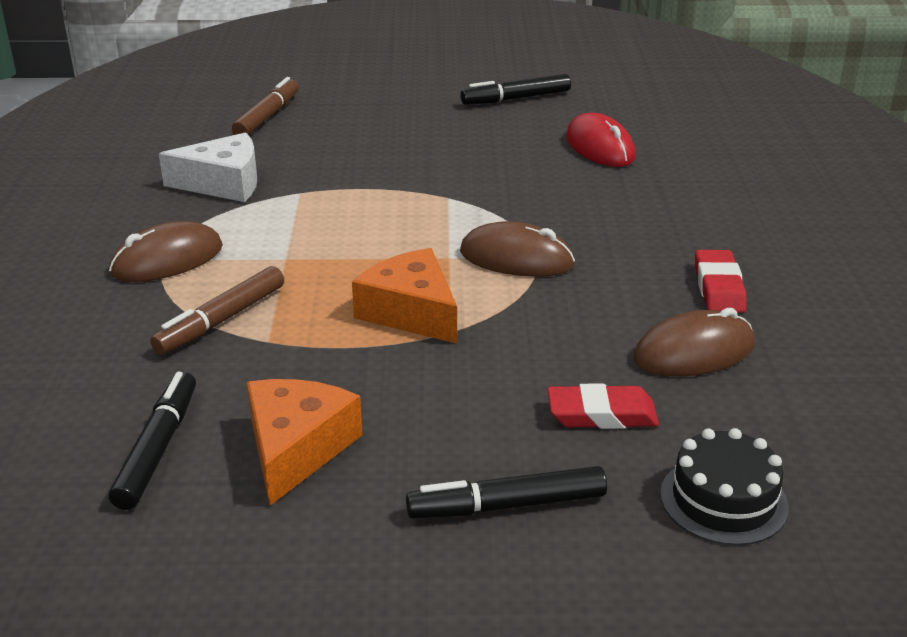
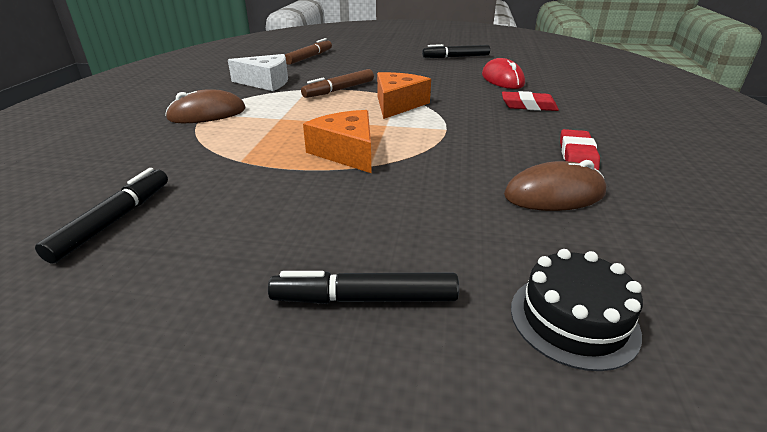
camera: 10 degrees right, 0 degrees up
brown marker [150,266,284,355] -> brown marker moved to [301,69,374,98]
orange cheese [247,379,362,506] -> orange cheese moved to [377,72,431,119]
brown mouse [460,221,575,277] -> none
red eraser [547,383,659,429] -> red eraser moved to [502,91,559,111]

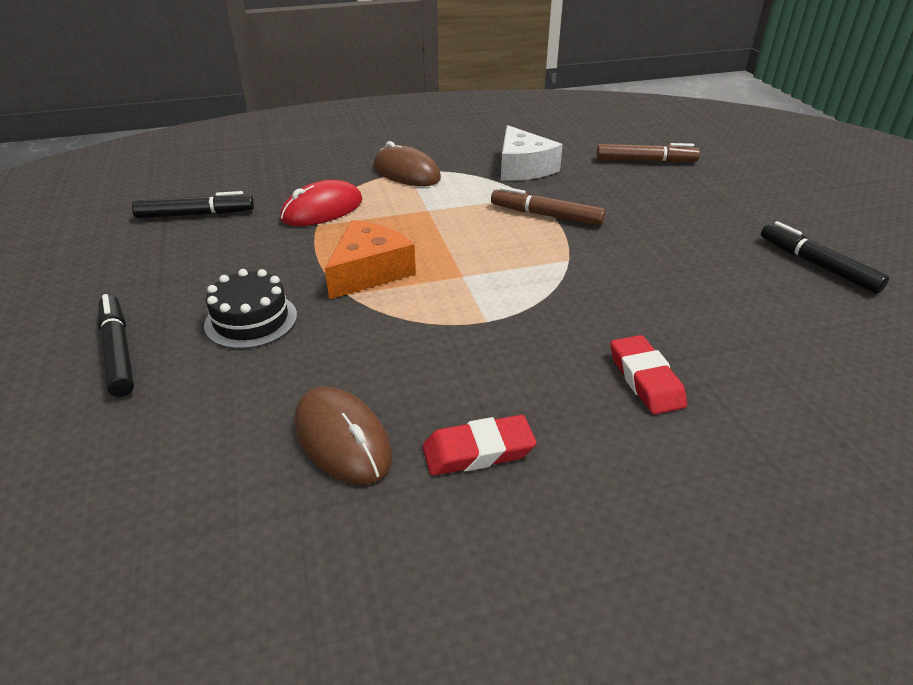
camera: 65 degrees right, 5 degrees up
orange cheese [377,72,431,119] -> none
red mouse [482,58,525,89] -> red mouse moved to [280,180,362,226]
black cake [511,249,643,371] -> black cake moved to [204,269,297,349]

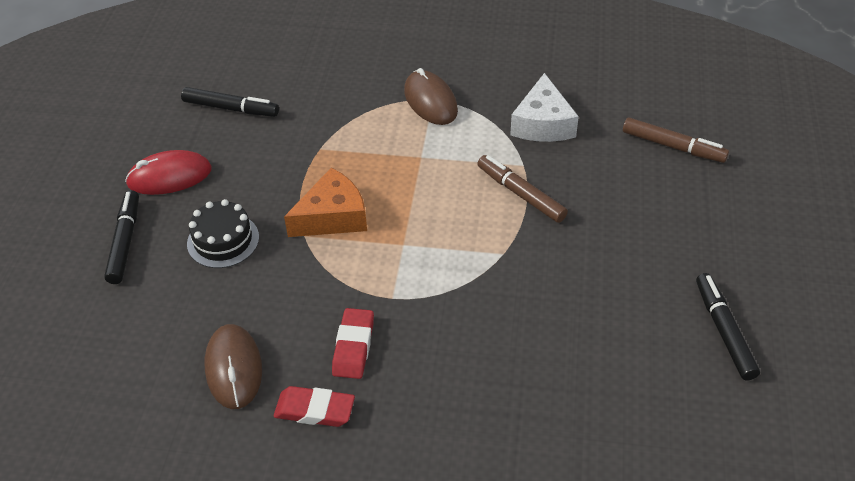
camera: 25 degrees right, 10 degrees up
red mouse [280,180,362,226] -> red mouse moved to [125,150,212,195]
red eraser [610,335,687,415] -> red eraser moved to [332,308,374,379]

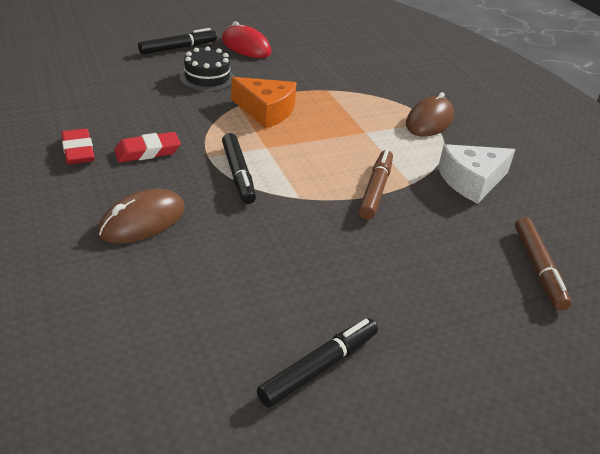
camera: 55 degrees right, 10 degrees down
black marker [181,87,279,117] -> black marker moved to [222,133,256,204]
brown mouse [205,324,262,409] -> brown mouse moved to [98,189,185,244]

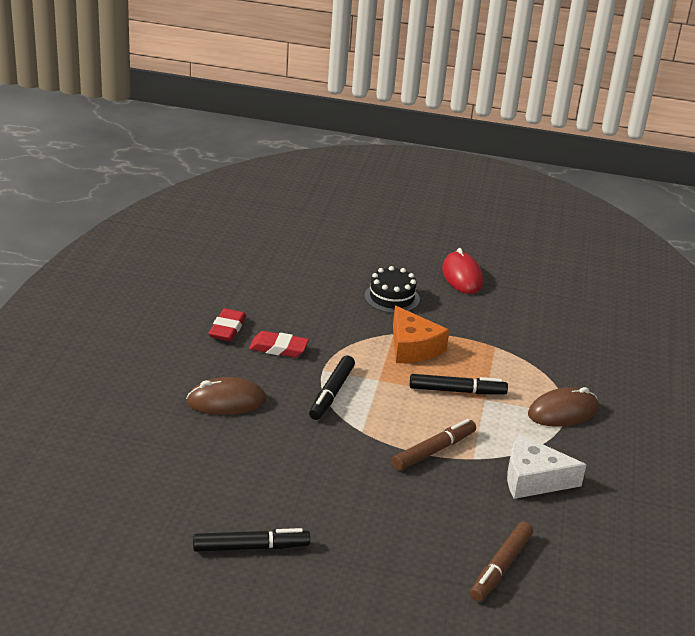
camera: 35 degrees right, 5 degrees down
black marker [138,28,217,55] -> black marker moved to [410,374,508,395]

